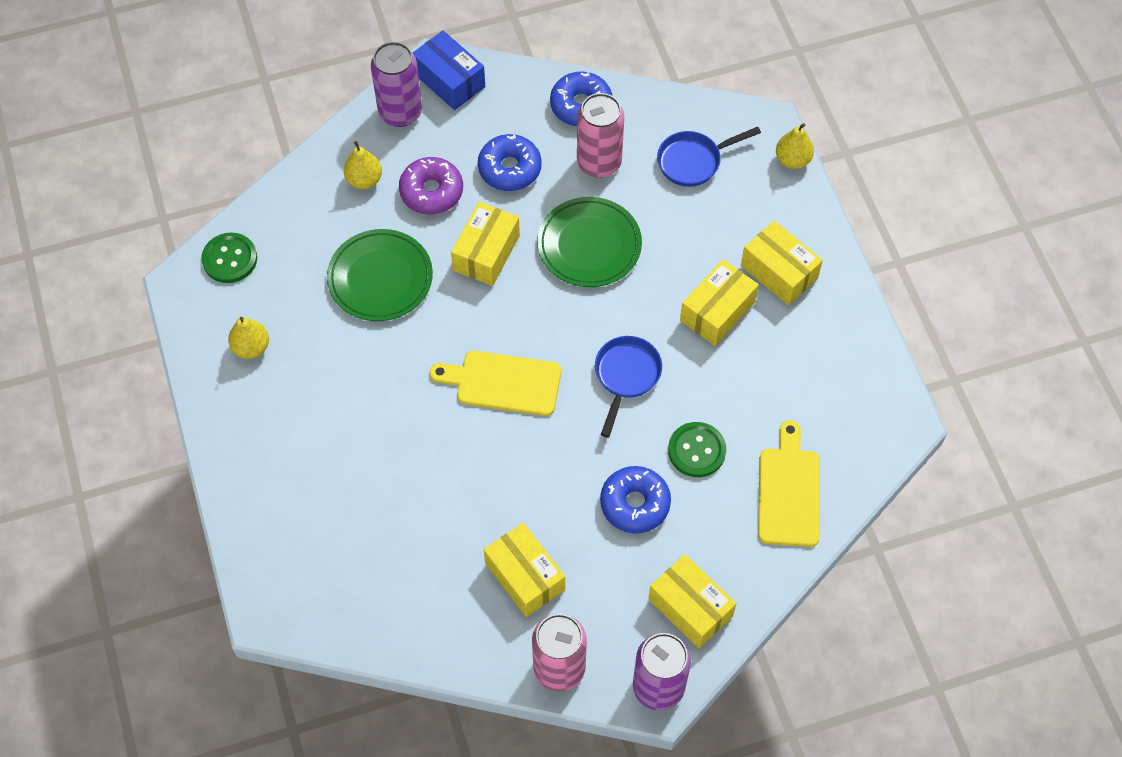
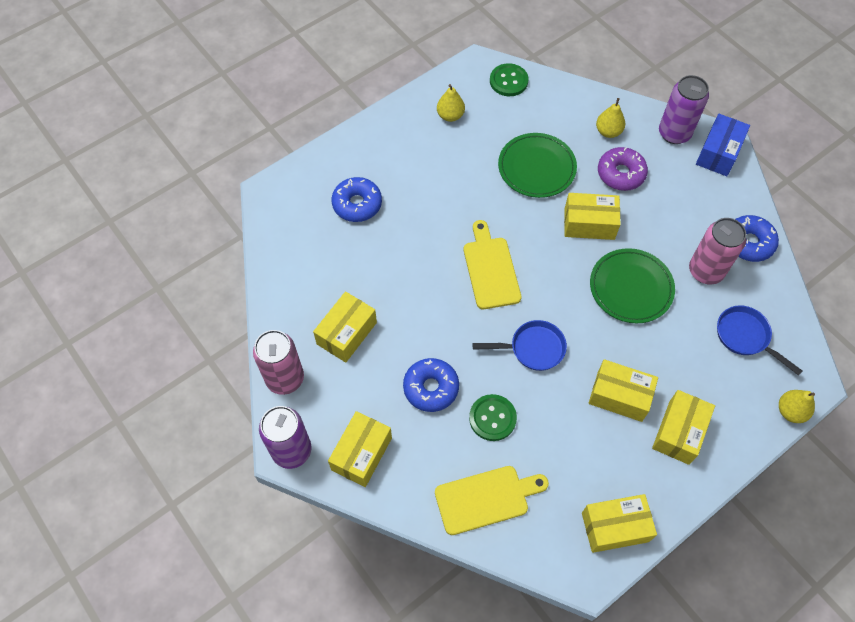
camera: 70 degrees right, 0 degrees up
blue donut [478,134,542,191] -> blue donut moved to [332,177,382,222]
none -> yellow box [582,494,657,553]

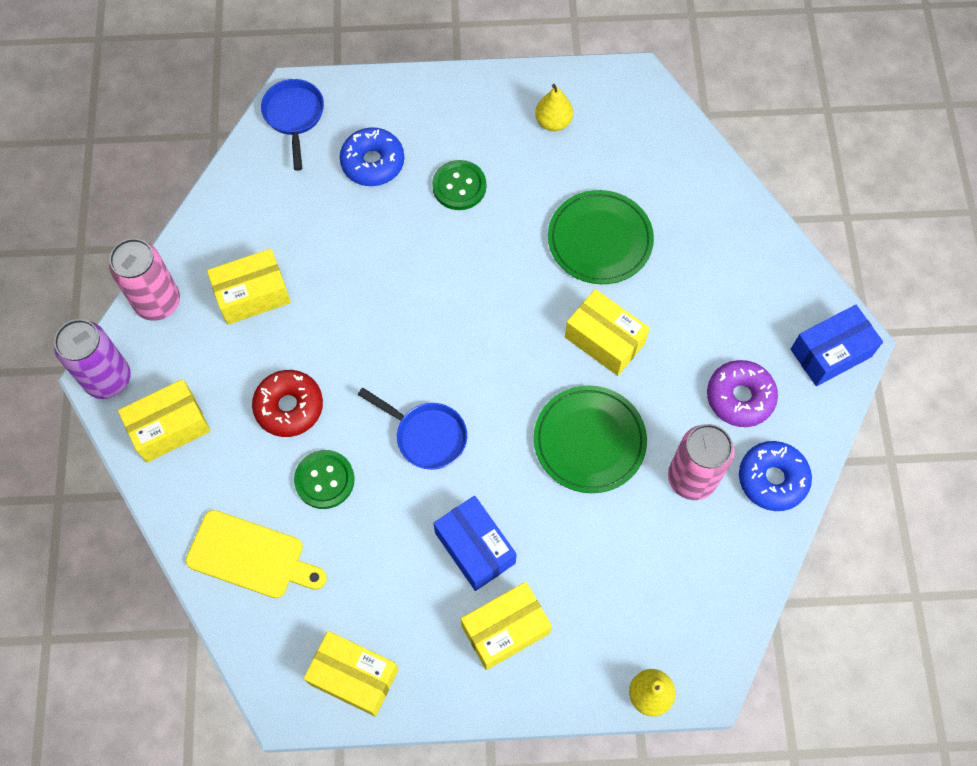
camera: 35 degrees right, 5 degrees up
blue donut [403,358,459,412] -> red donut [252,370,323,437]
yellow cutting board [464,220,521,309] -> none
green button [490,63,529,96] -> green button moved to [432,160,486,210]
yellow box [588,359,658,422] -> blue box [434,496,517,591]
yellow pear [596,98,625,138] -> none
purple donut [598,147,648,191] -> purple donut moved to [707,360,778,427]
purple can [659,75,709,144] -> none
blue pan [717,305,802,376] -> blue pan moved to [261,79,324,171]

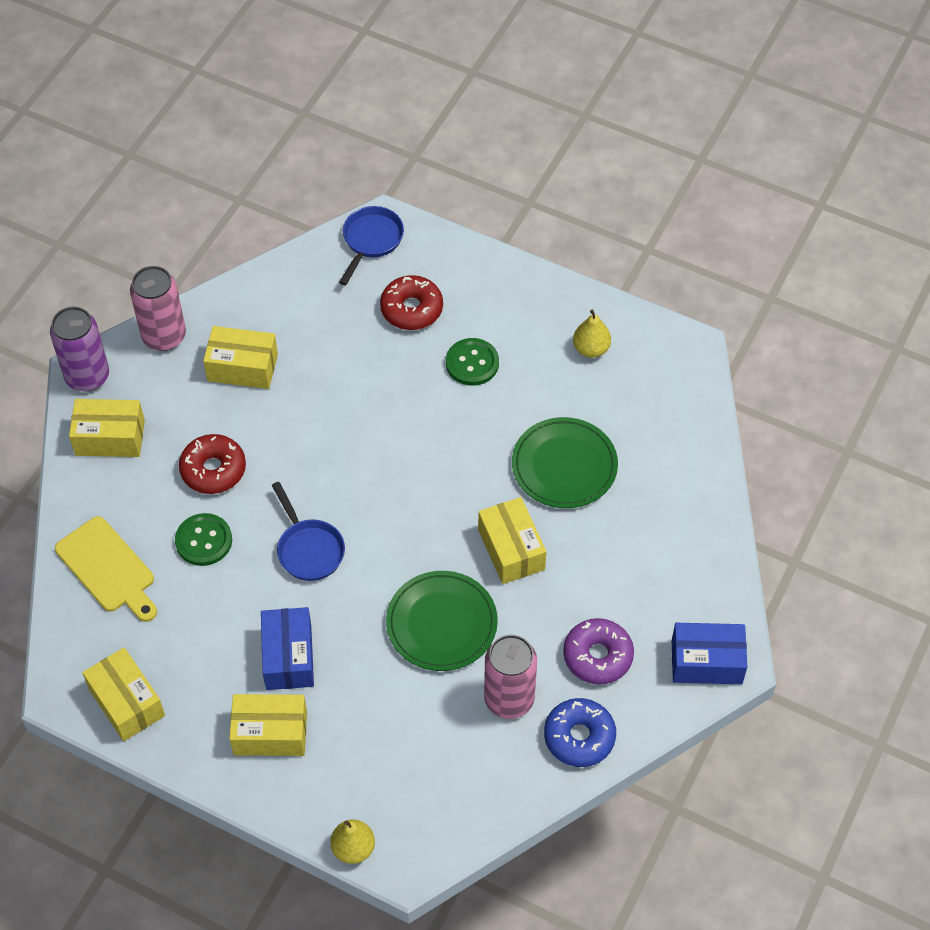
camera: 30 degrees right, 10 degrees down
blue donut [340,127,404,186] -> red donut [380,275,443,330]

